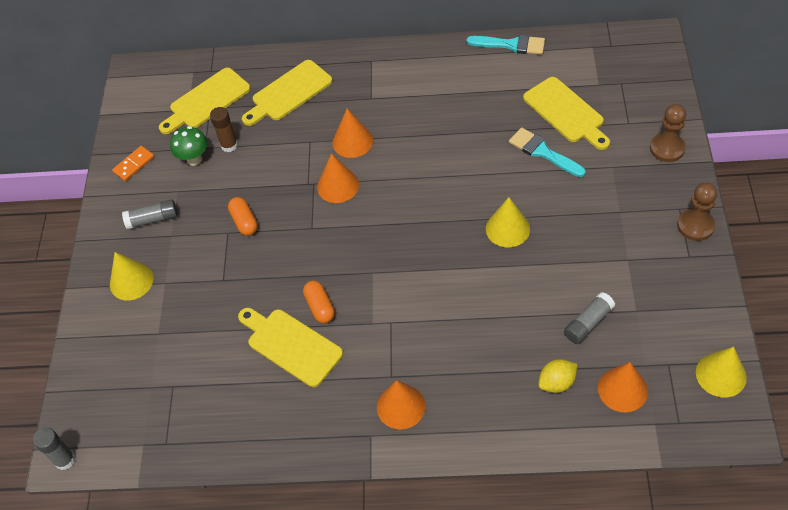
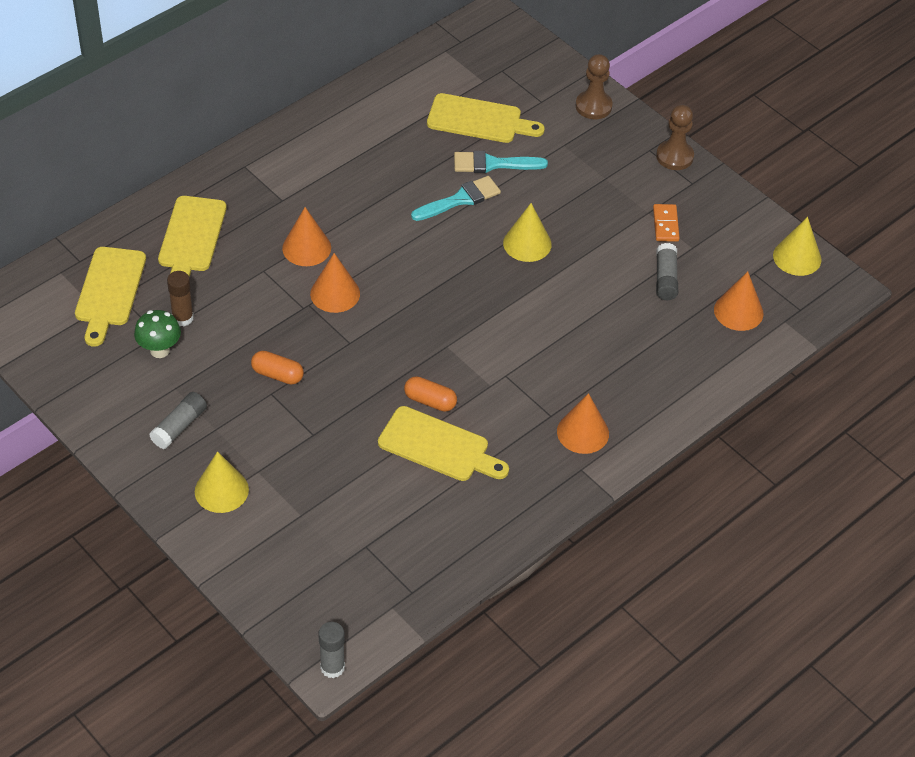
camera: 50 degrees left, 5 degrees down
orange domino [112,146,154,181] -> orange domino moved to [653,204,680,242]
yellow cutting board [238,308,343,387] -> yellow cutting board turned 150 degrees counterclockwise [378,406,509,481]
turquoise brush [467,35,545,55] -> turquoise brush moved to [411,176,501,221]
yellow lemon [538,359,577,393] -> none

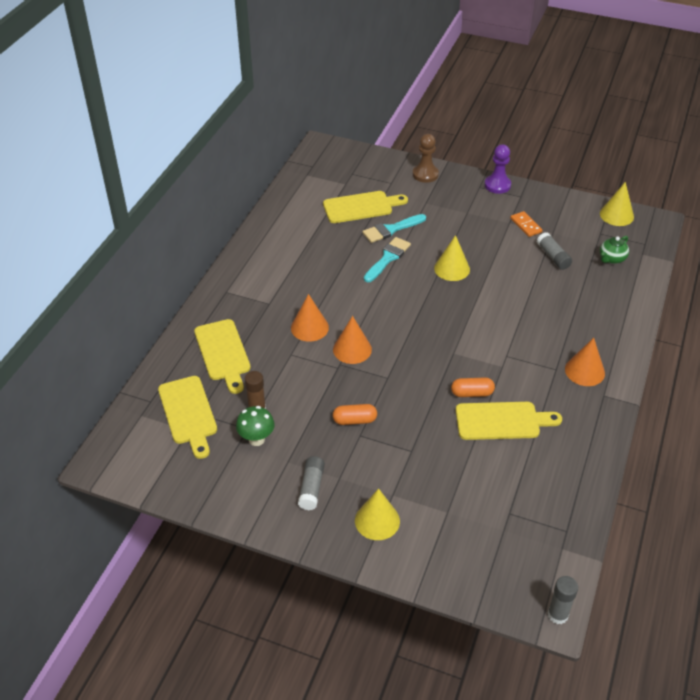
camera: 25 degrees left, 5 degrees down
brown pawn [656,105,694,170] -> purple pawn [485,144,511,194]
orange cone [714,271,764,331] -> green teapot [600,236,629,264]

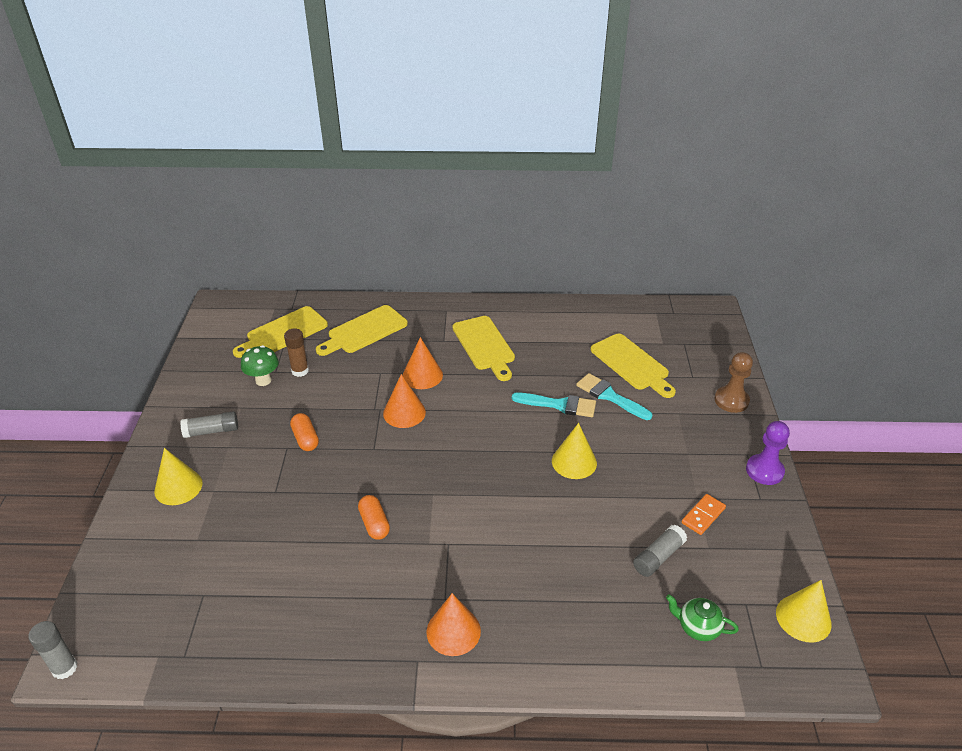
camera: 70 degrees right, 5 degrees down
yellow cutting board [456,402,562,440] -> yellow cutting board moved to [452,316,515,381]

